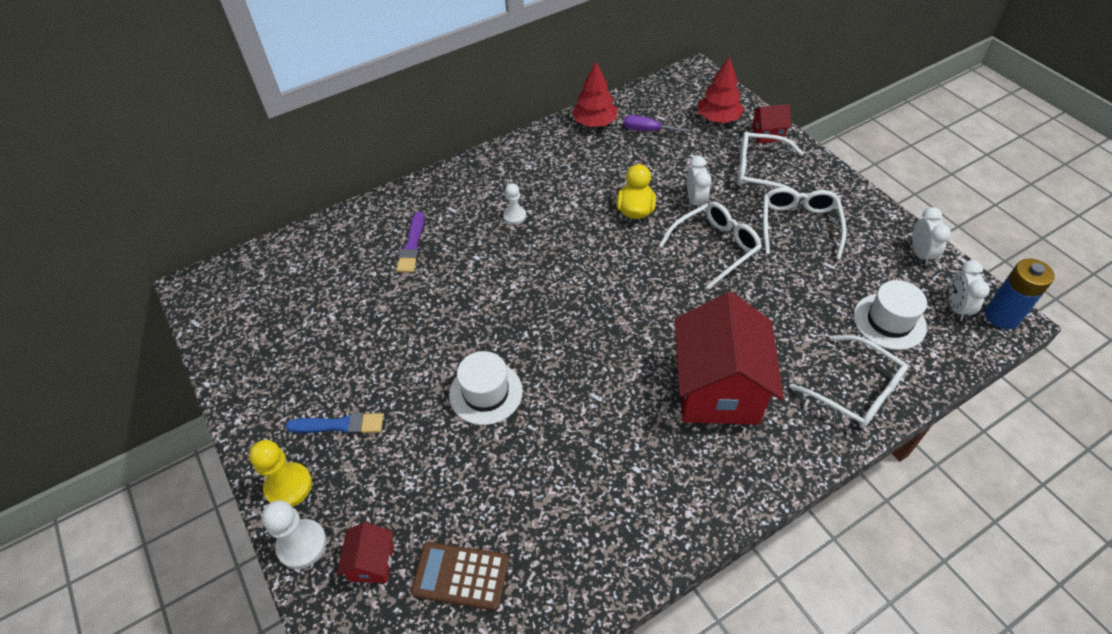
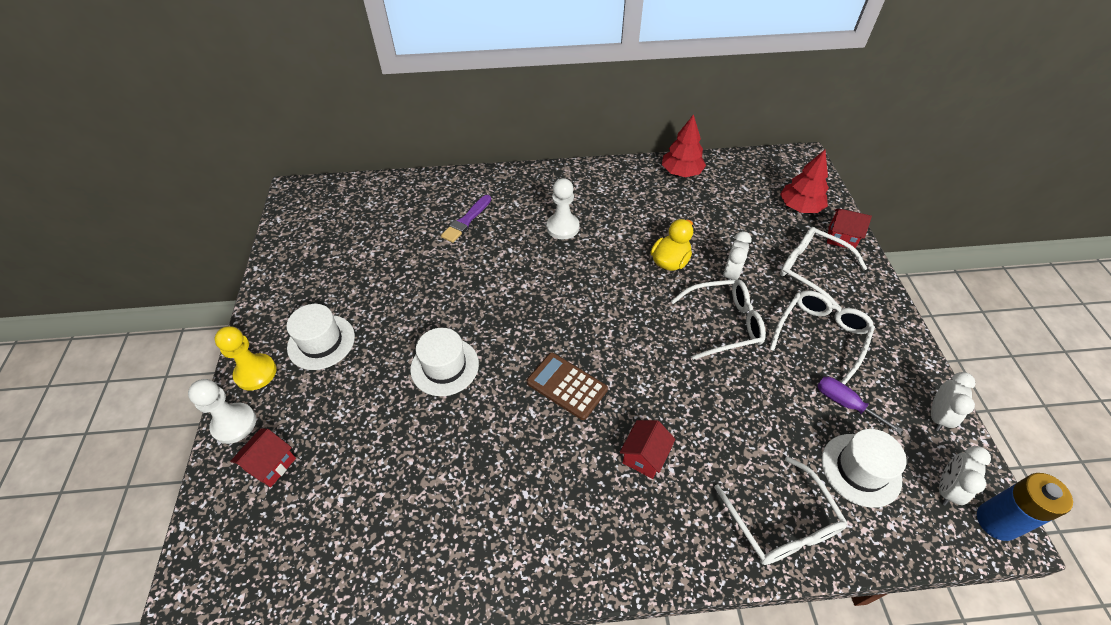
camera: 25 degrees right, 0 degrees up
blue brush [285,413,383,434] -> white hat [286,304,355,370]
brown calculator [411,542,509,610] -> brown calculator moved to [527,353,608,420]
white pawn [503,183,526,225] -> white pawn [546,178,579,239], size x1.55
purple screwdriver [624,115,690,132] -> purple screwdriver moved to [817,377,903,434]
red house [675,292,784,425] -> red house [620,420,676,479], size x0.44

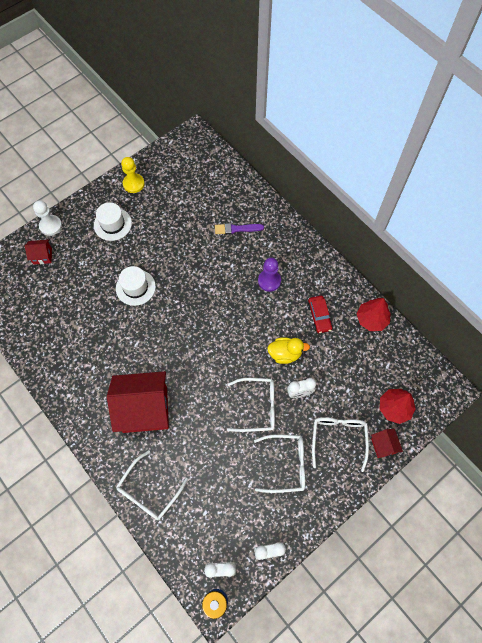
camera: 55 degrees right, 15 degrees up
yellow pawn [215,326,277,391] -> yellow pawn moved to [121,157,145,193]
brown calculator [527,353,608,420] -> none
white pawn [546,178,579,239] -> purple pawn [258,258,281,292]
red house [620,420,676,479] -> red house [107,371,169,433], size x2.28
white glasses [671,279,766,360] -> white glasses turned 45 degrees counterclockwise [227,378,275,432]
purple screwdriver [817,377,903,434] -> none
white hat [822,429,907,508] -> none
none -> red car [307,296,332,333]

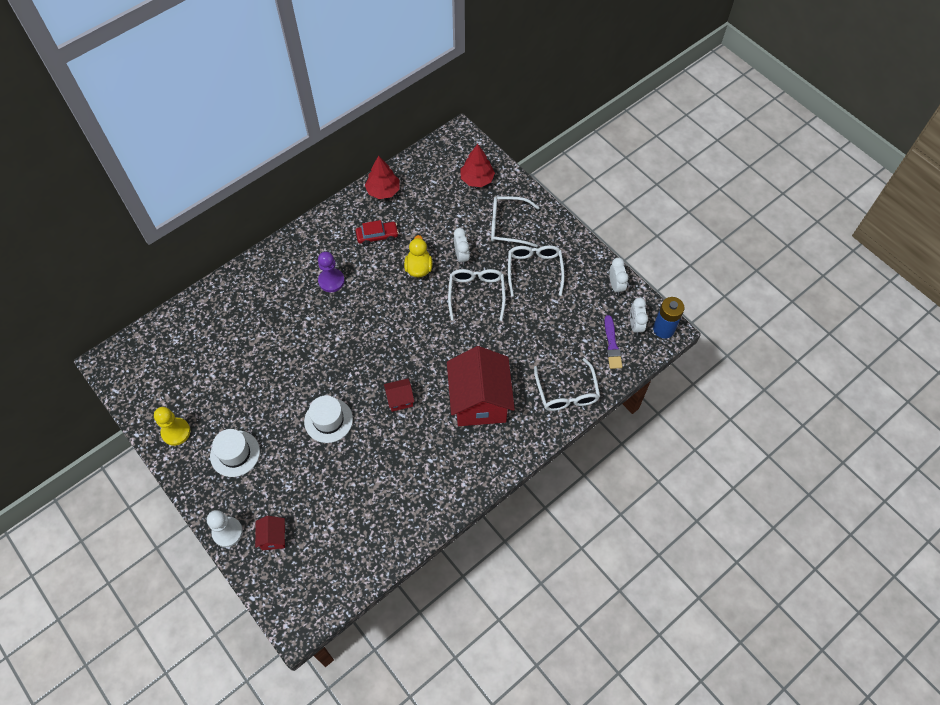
camera: 90 degrees left, 5 degrees down
white glasses [116,450,188,520] -> white glasses turned 45 degrees clockwise [534,358,600,411]
purple brush [215,223,264,234] -> purple brush moved to [604,315,622,369]
red house [371,429,403,458] -> red house moved to [384,379,414,412]

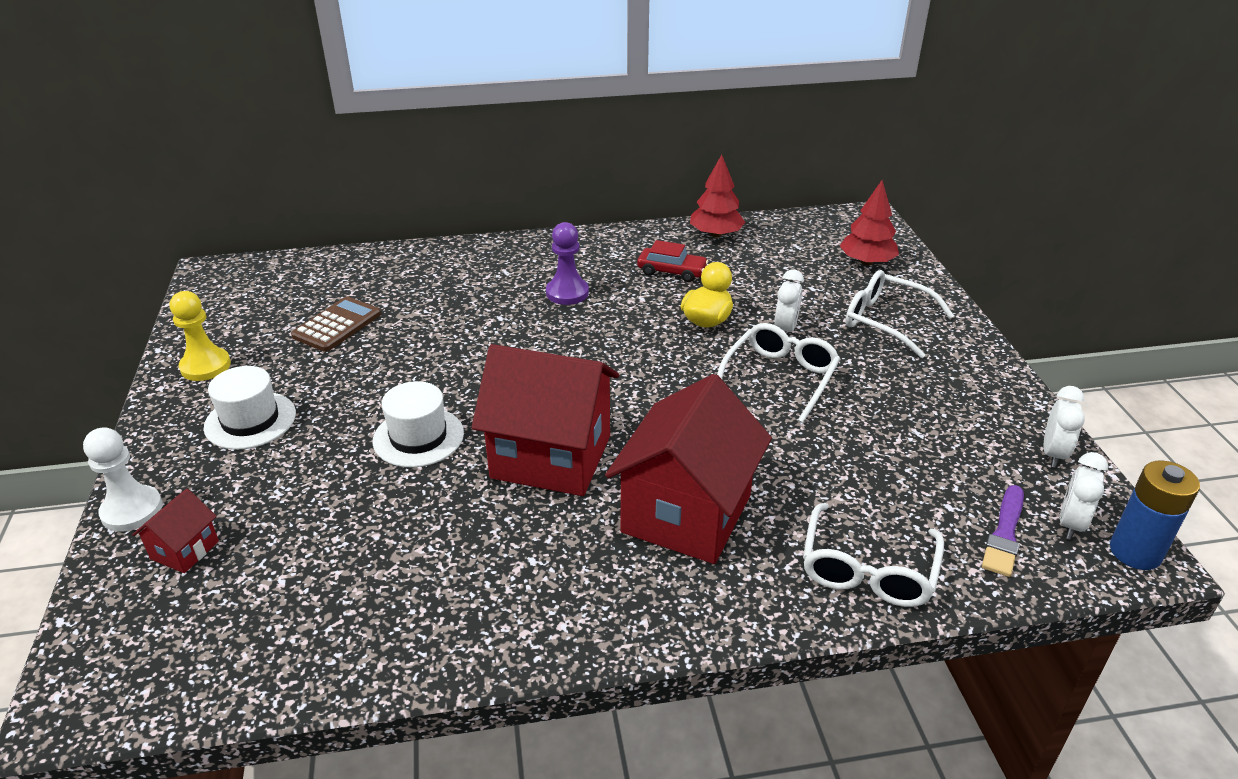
camera: 30 degrees right, 25 degrees down
red house [384,379,414,412] -> red house [472,344,619,496], size x2.28
white glasses [508,245,565,297] -> none
none -> brown calculator [291,296,381,352]

